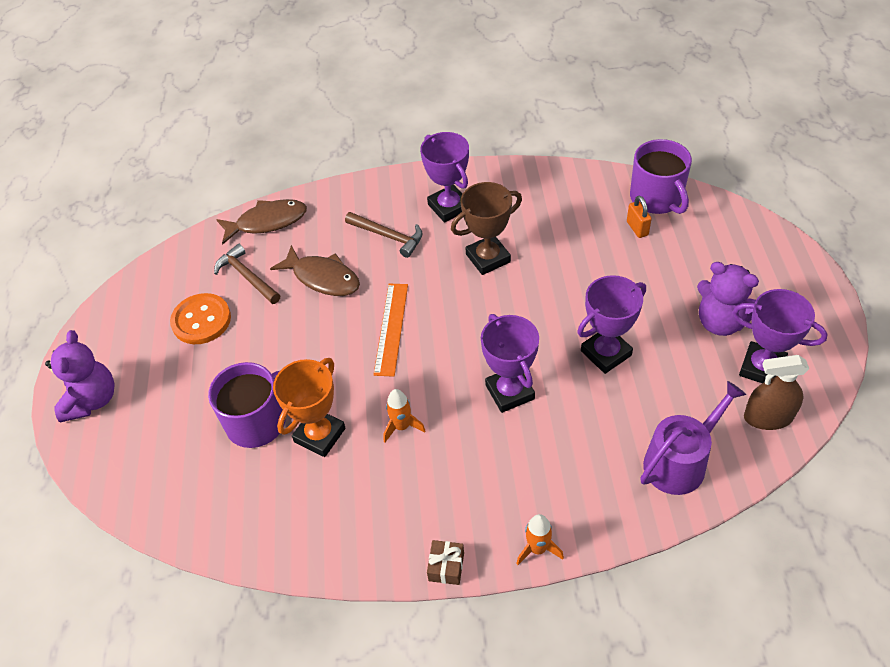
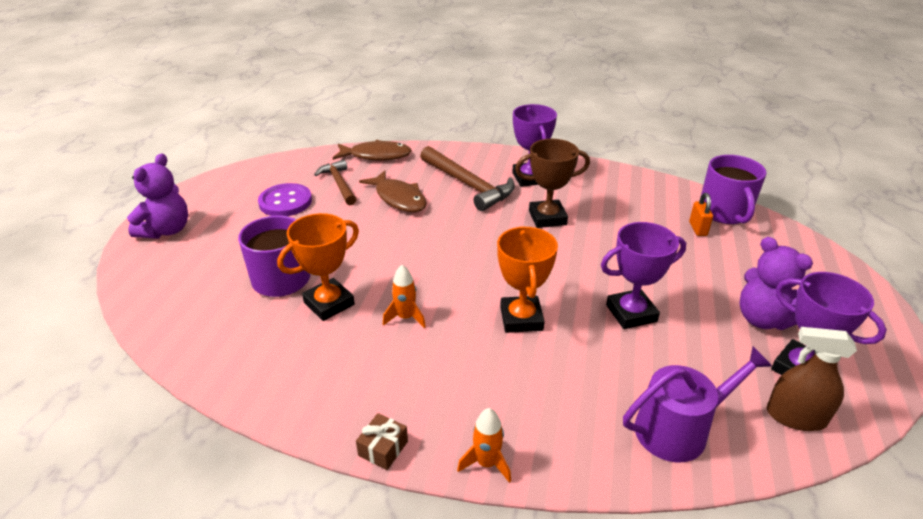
camera: 15 degrees right, 15 degrees down
orange button [170,293,231,344] -> purple button [258,183,312,216]
brown hammer [345,212,423,258] -> brown hammer [420,146,515,211], size x1.56
orange ruler [374,284,408,377] -> none
purple trophy [481,314,539,413] -> orange trophy [497,226,558,333]

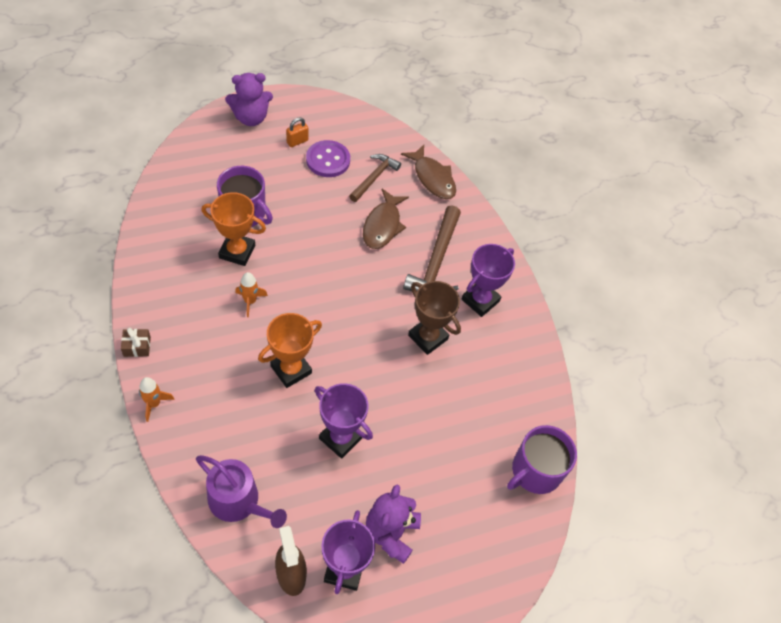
camera: 50 degrees right, 20 degrees up
orange padlock [689,193,713,236] -> orange padlock moved to [286,117,308,147]

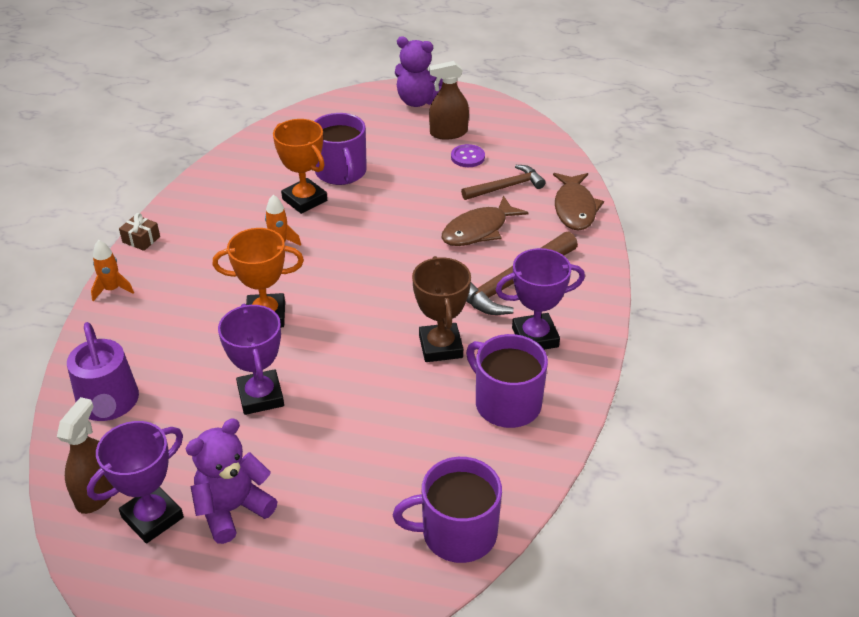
camera: 40 degrees right, 15 degrees down
orange padlock [286,117,308,147] -> brown spray bottle [429,61,469,140]
purple button [306,140,350,177] -> purple button [451,144,485,167], size x0.64
none -> purple mug [466,334,548,428]

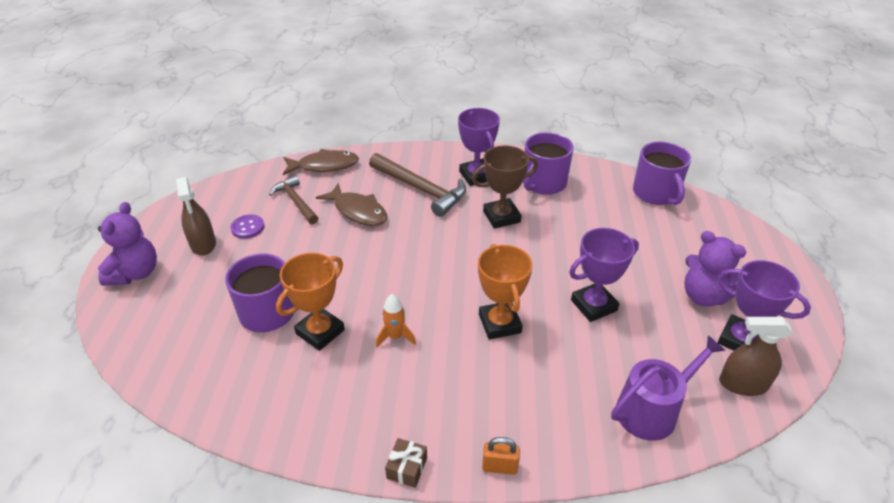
camera: 100 degrees left, 0 degrees up
orange rocket [91,240,134,302] -> orange padlock [482,437,520,475]

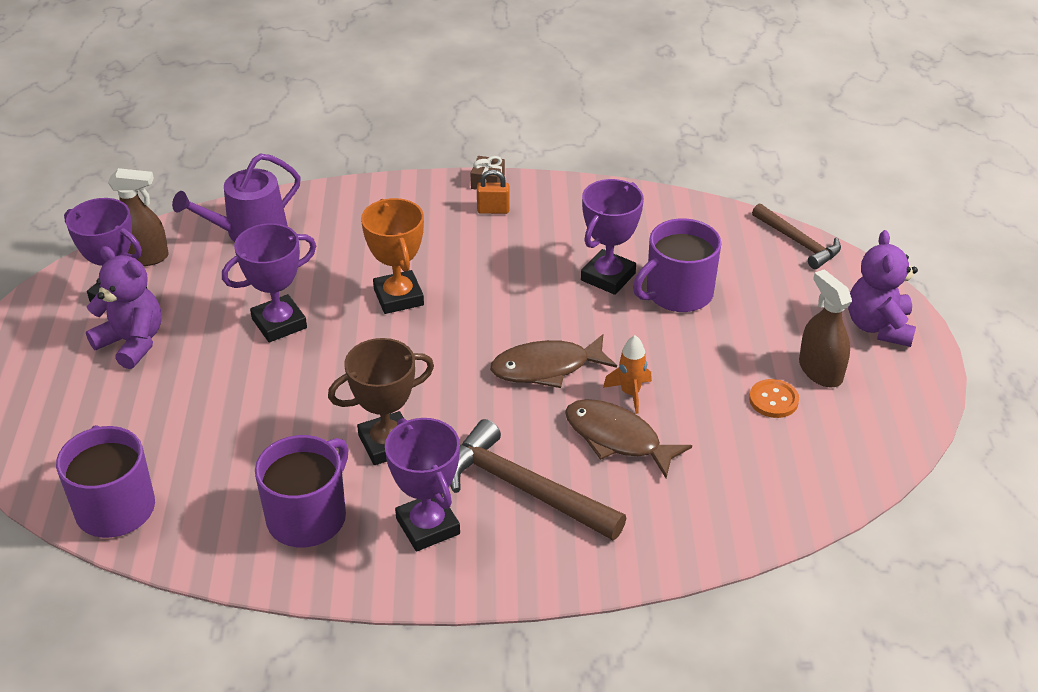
camera: 175 degrees right, 0 degrees up
purple button [231,214,264,239] -> orange button [749,379,799,418]
brown hammer [269,175,318,224] -> brown hammer moved to [752,203,841,269]
orange trophy [276,253,345,351] -> purple trophy [581,179,644,295]
brown fish [283,149,359,175] -> brown fish moved to [490,334,617,388]
orange rocket [376,294,416,347] -> orange rocket moved to [603,335,652,414]
orange padlock [482,437,520,475] -> orange padlock moved to [477,170,510,214]

